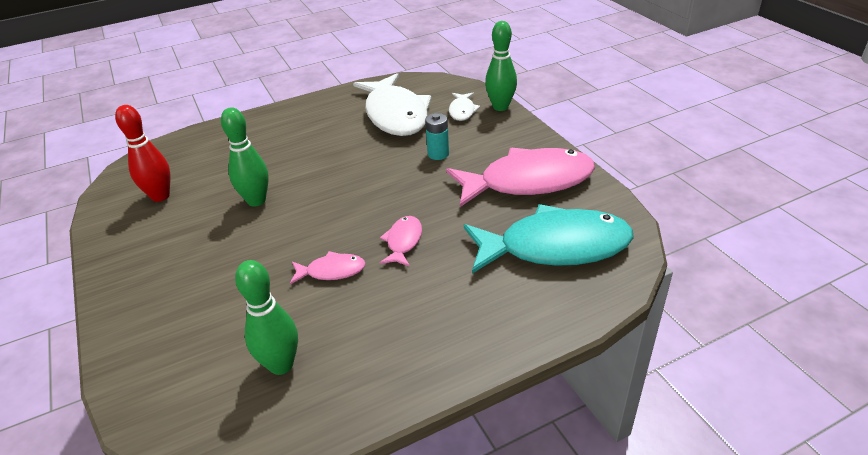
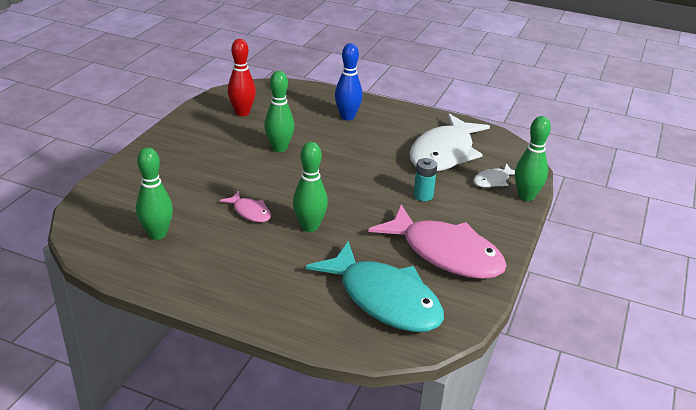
camera: 45 degrees right, 5 degrees down
pink fish [380,216,422,267] -> green bowling pin [293,142,328,232]
none -> blue bowling pin [335,43,363,120]

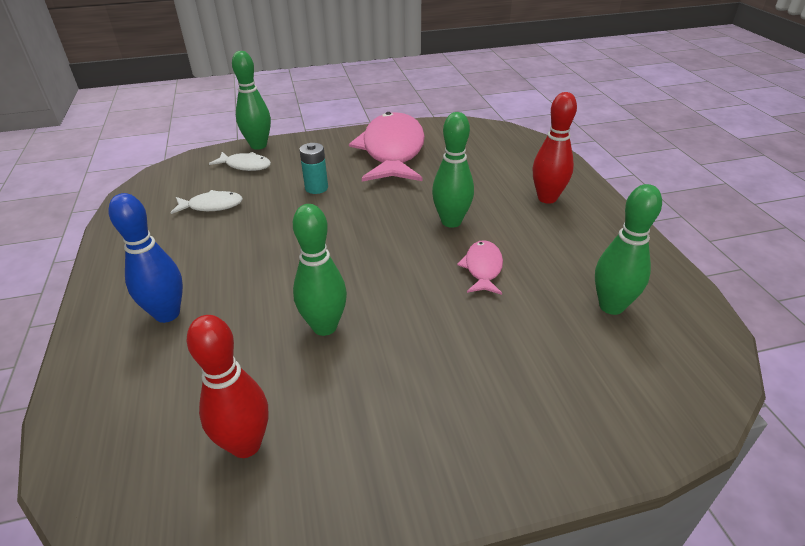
camera: 125 degrees left, 5 degrees up
turquoise fish [306,241,444,332] -> none
white fish [409,113,490,171] -> white fish [171,190,243,214], size x0.45
none -> red bowling pin [533,92,577,204]

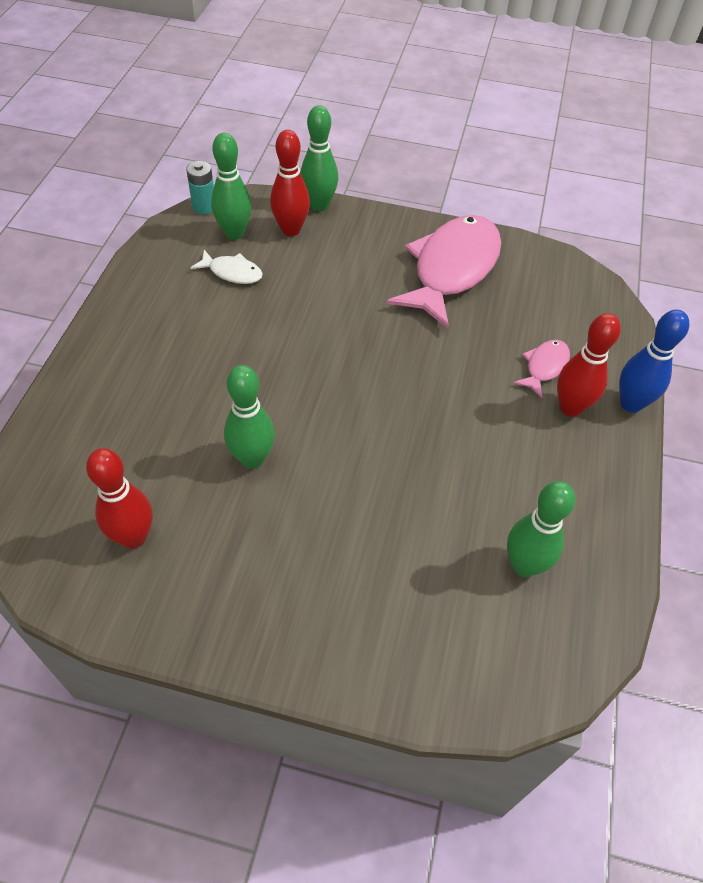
camera: 25 degrees right, 15 degrees up
blue bowling pin [109,193,183,323] -> blue bowling pin moved to [619,309,689,413]
white fish [209,152,271,171] -> red bowling pin [270,130,310,236]
turquoise battery [299,143,328,194] -> turquoise battery moved to [186,161,214,214]
green bowling pin [432,112,474,228] -> green bowling pin moved to [211,133,252,240]
pink fish [457,240,503,295] -> pink fish moved to [513,340,570,398]

